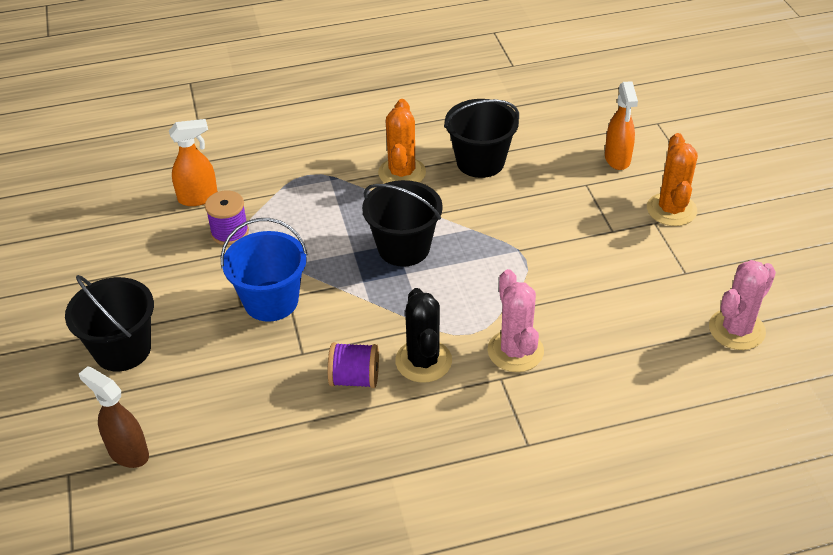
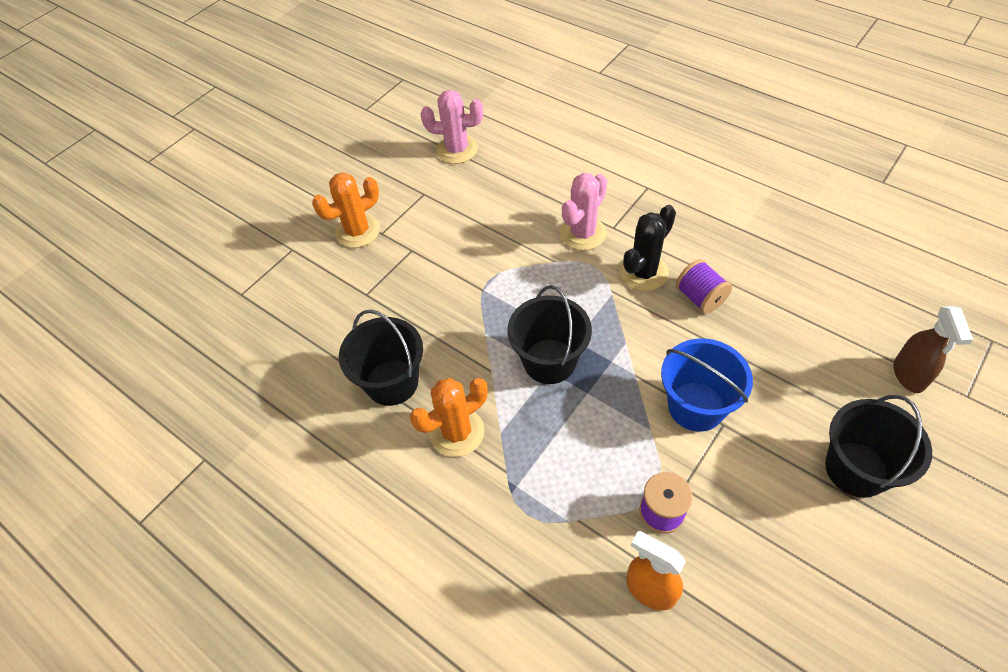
camera: 125 degrees left, 10 degrees up
orange spray bottle [605,81,638,170] -> none

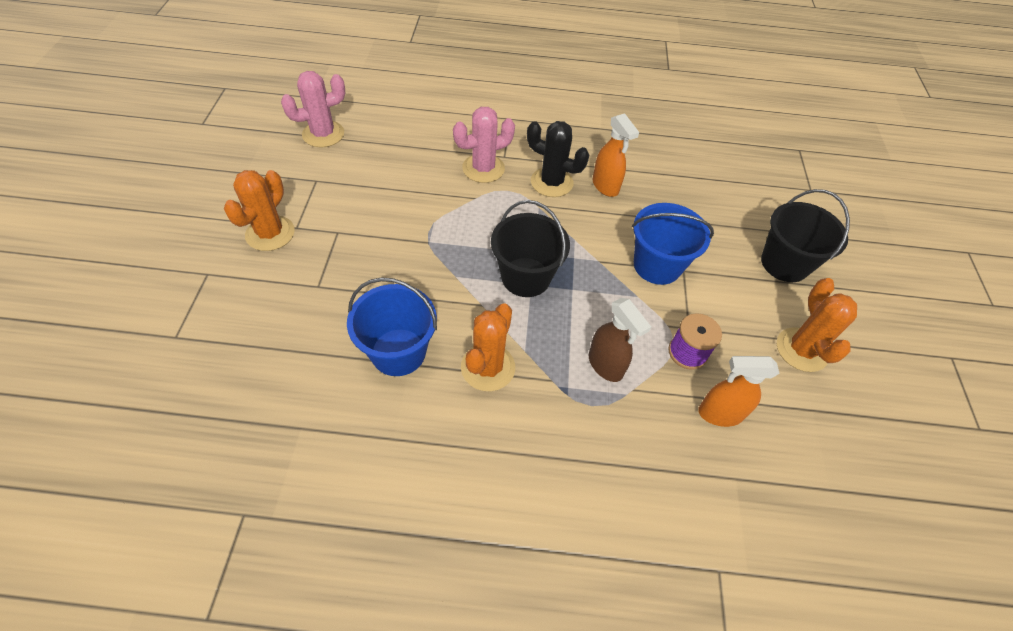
camera: 40 degrees left, 0 degrees up
black bucket [339,309,423,406] -> blue bucket [347,278,437,376]
pink cactus [560,173,607,251] -> pink cactus turned 60 degrees clockwise [453,107,515,183]
black cactus [620,205,676,291] -> black cactus turned 75 degrees counterclockwise [527,121,589,197]
purple spool [676,259,732,314] -> orange spray bottle [593,113,639,197]
brown spray bottle [894,306,973,393] -> brown spray bottle moved to [589,298,651,382]
none -> orange cactus [777,278,857,372]

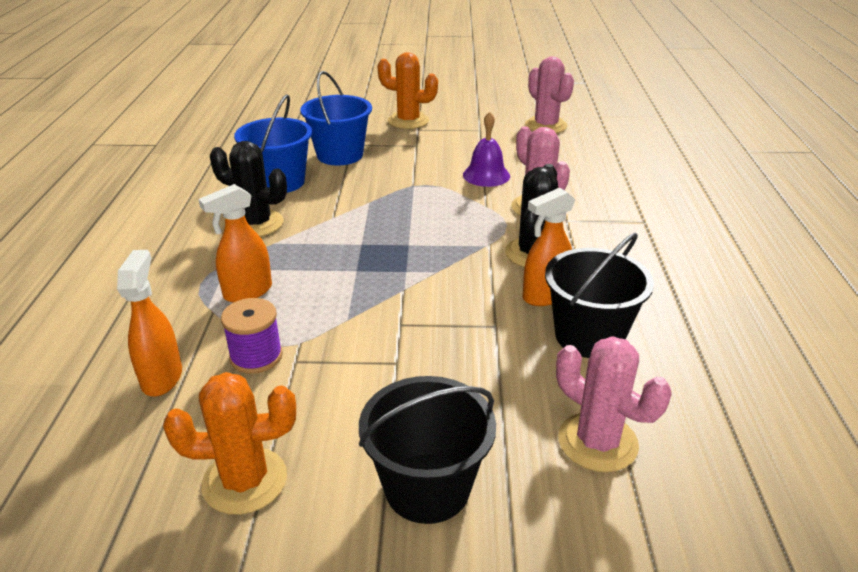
camera: 90 degrees right, 20 degrees down
orange cactus [461,303,515,391] -> black cactus [210,141,287,236]
black bucket [491,200,570,297] -> black bucket moved to [545,233,654,358]
brown spray bottle [589,298,651,382] -> orange spray bottle [198,184,272,303]
blue bucket [632,203,714,285] -> blue bucket moved to [300,71,372,165]
none -> purple bell [463,112,510,187]
none -> pink cactus [556,336,672,472]

